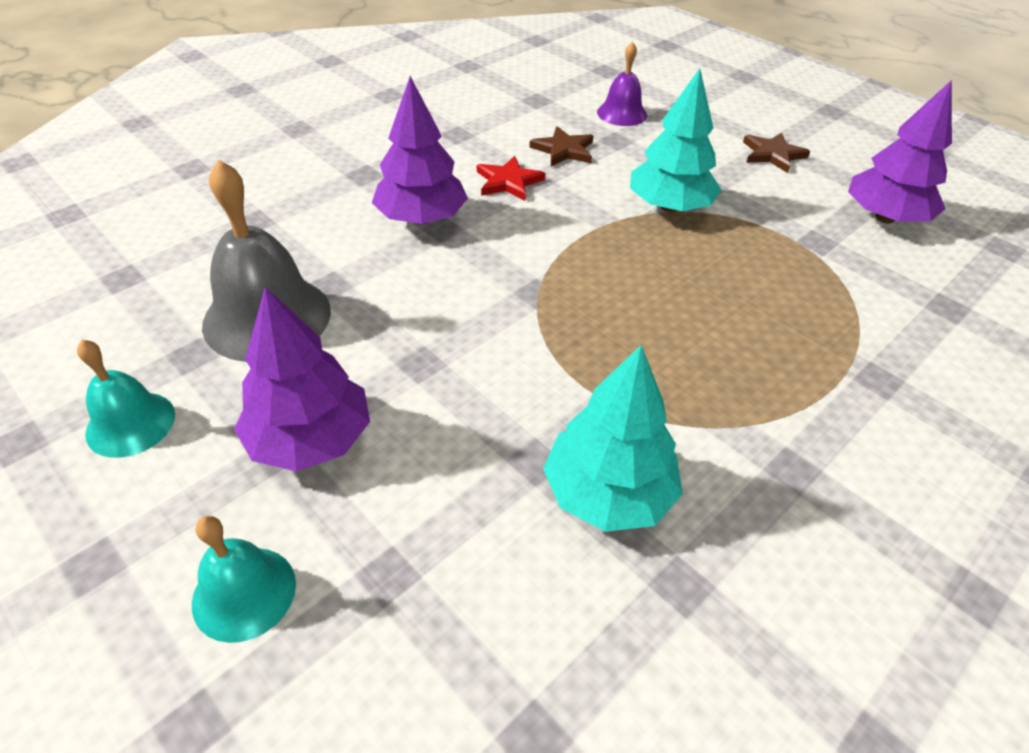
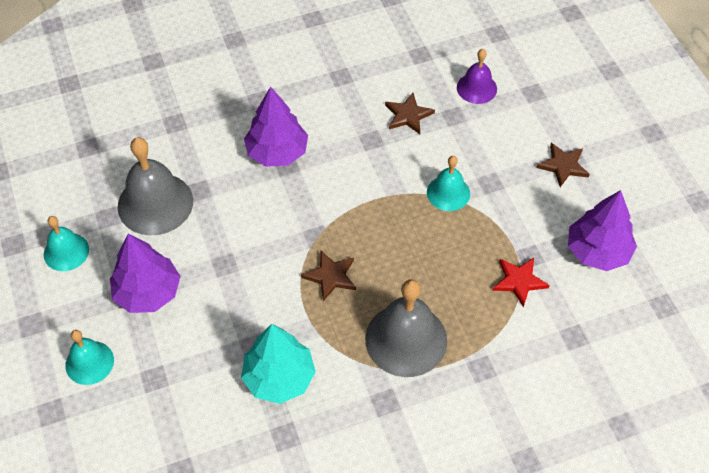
camera: 25 degrees right, 10 degrees up
red star [477,156,546,201] -> red star moved to [493,258,550,307]
turquoise tree [630,68,722,212] -> turquoise bell [427,156,470,211]
none -> brown star [301,251,356,301]
none -> grey bell [365,279,447,377]

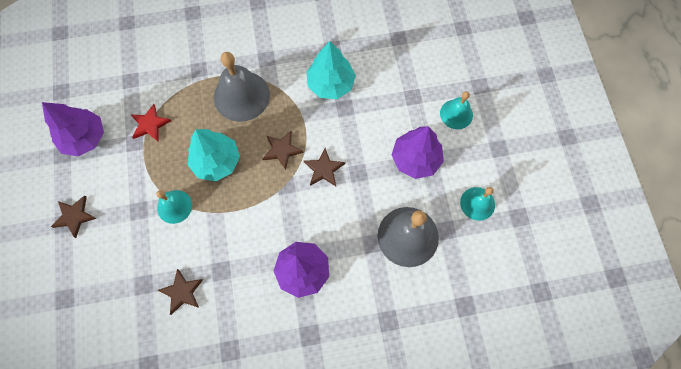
camera: 170 degrees left, 15 degrees up
purple bell [457,49,497,104] -> none
none -> turquoise tree [187,129,240,182]
none -> brown star [304,148,345,186]

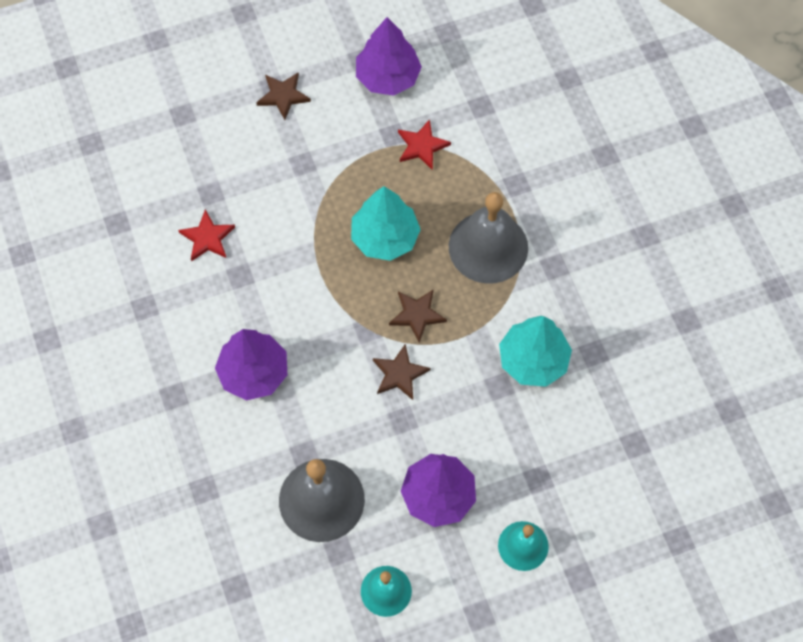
camera: 80 degrees right, 5 degrees down
turquoise bell [156,190,192,224] -> none
brown star [158,269,203,315] -> red star [178,210,235,262]

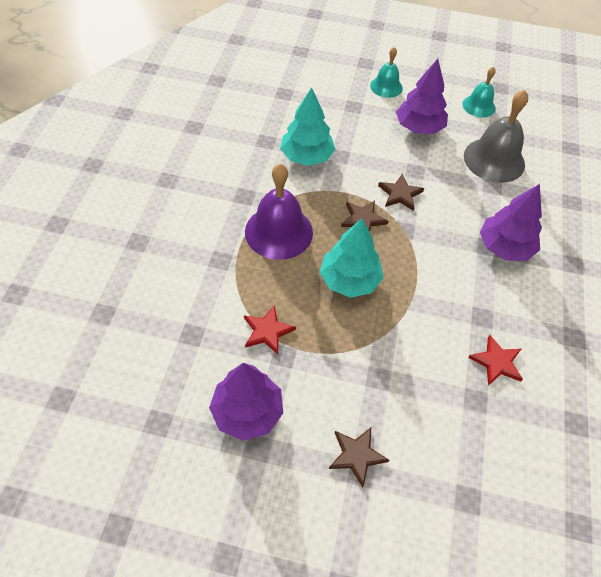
camera: 150 degrees left, 10 degrees down
grey bell [449,192,528,284] -> purple bell [245,164,313,260]

